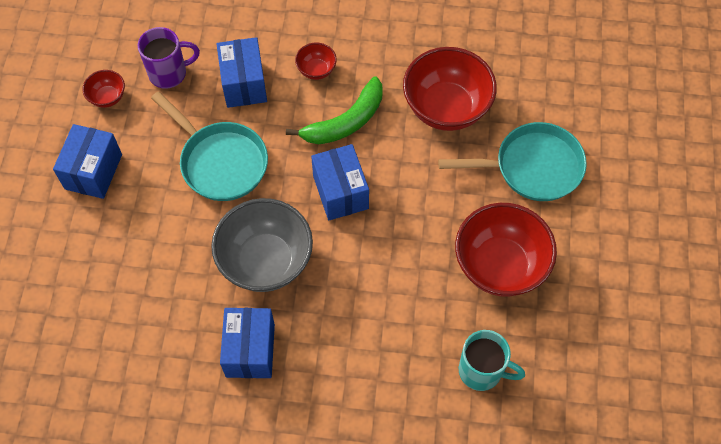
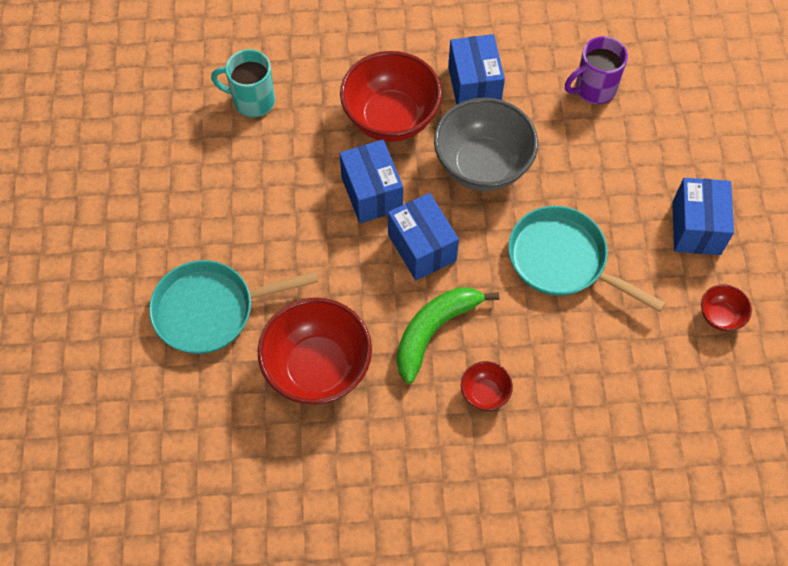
camera: 170 degrees right, 0 degrees up
purple mug [138,27,200,89] -> purple mug moved to [565,36,628,104]
blue box [217,37,267,108] -> blue box moved to [339,140,403,223]
red bowl [455,203,557,297] -> red bowl moved to [340,51,442,142]

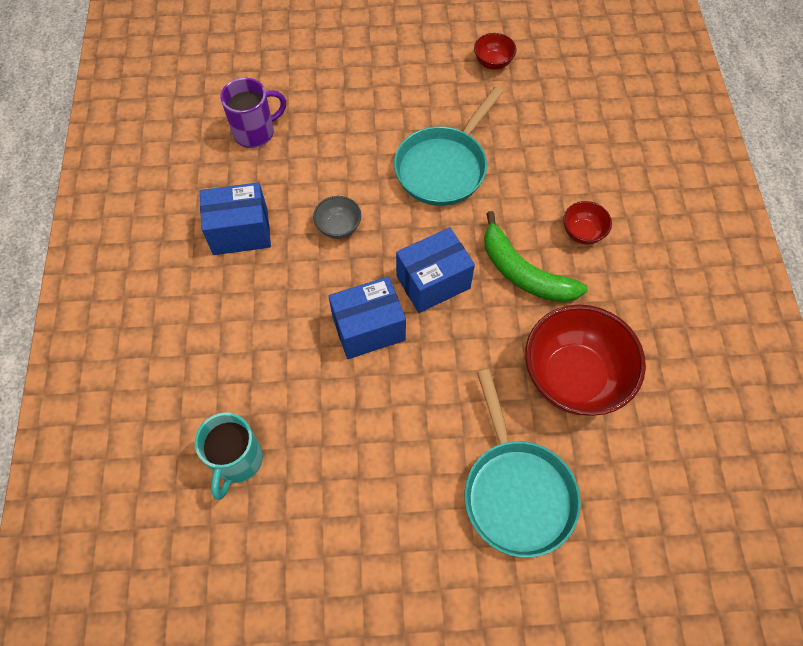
camera: 90 degrees left, 0 degrees up
red bowl [340,51,442,142] -> none
grey bowl [434,98,538,191] -> grey bowl [313,196,361,239], size x0.46
purple mug [565,36,628,104] -> purple mug turned 90 degrees counterclockwise [221,78,286,148]
blue box [673,178,734,255] -> none

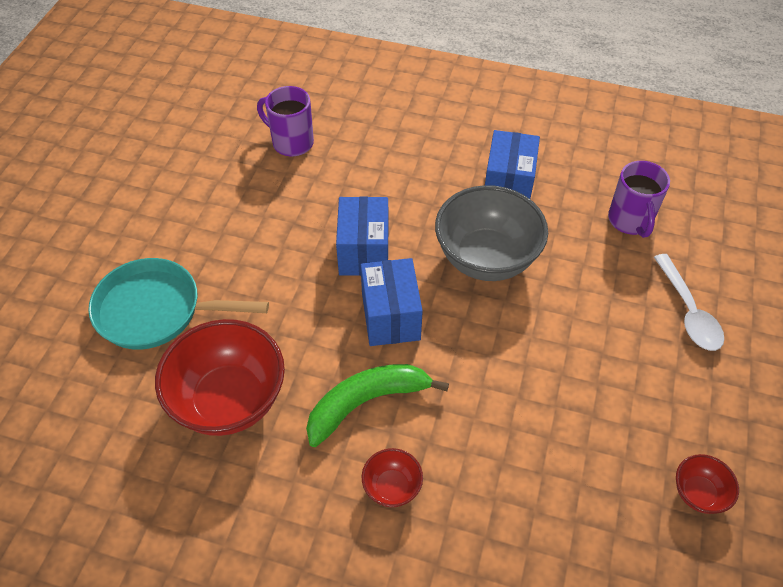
camera: 110 degrees right, 10 degrees down
turquoise mug [195,412,263,500] -> purple mug [257,86,314,156]
grey bowl [313,196,361,239] -> grey bowl [435,185,548,281], size x2.17
turquoise pan [394,87,503,206] -> none
none -> white spoon [654,254,724,351]

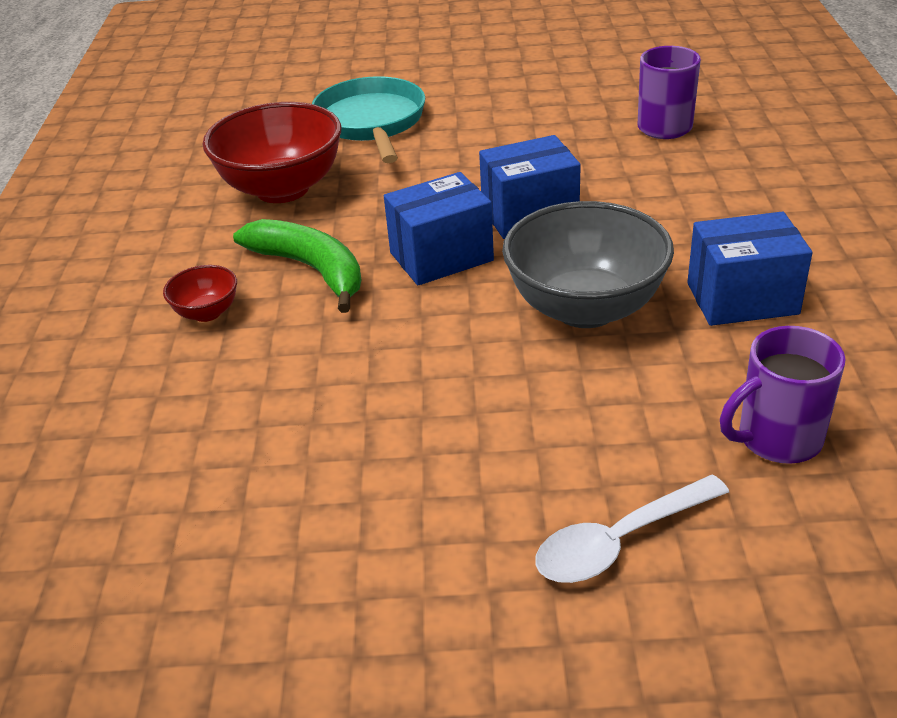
camera: 75 degrees right, 15 degrees down
red bowl [676,454,739,514] -> none

